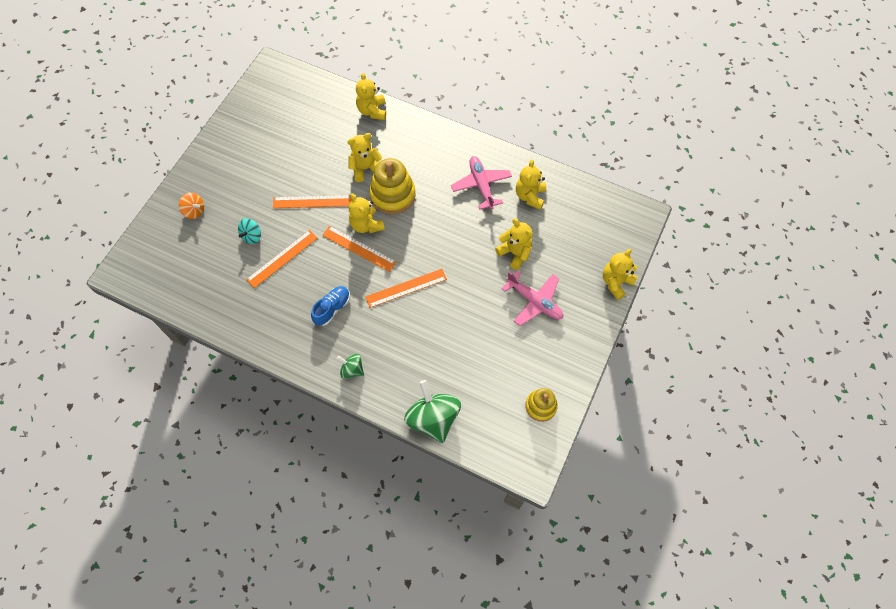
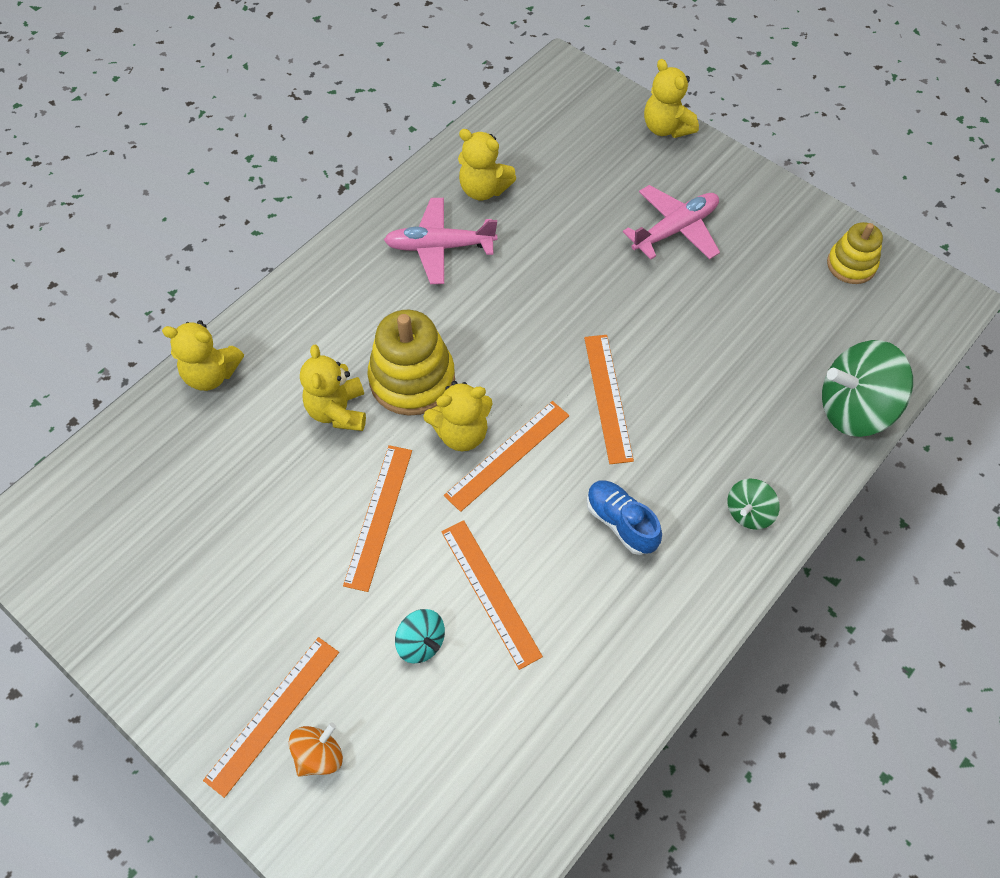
camera: 75 degrees left, 5 degrees down
yellow teddy bear [495,219,533,270] -> none
none -> orange ruler [203,637,339,798]

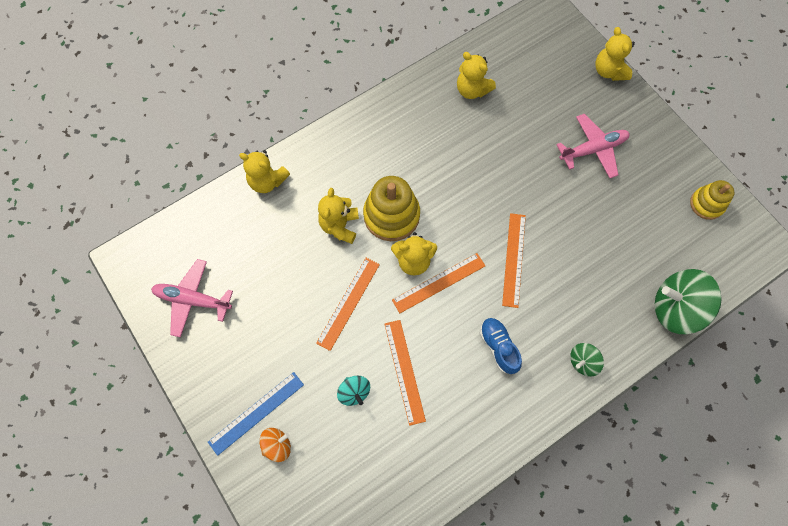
camera: 15 degrees right, 10 degrees up
orange ruler [203,637,339,798] -> blue ruler [208,372,304,456]
pink plane [384,198,497,284] -> pink plane moved to [151,259,233,338]

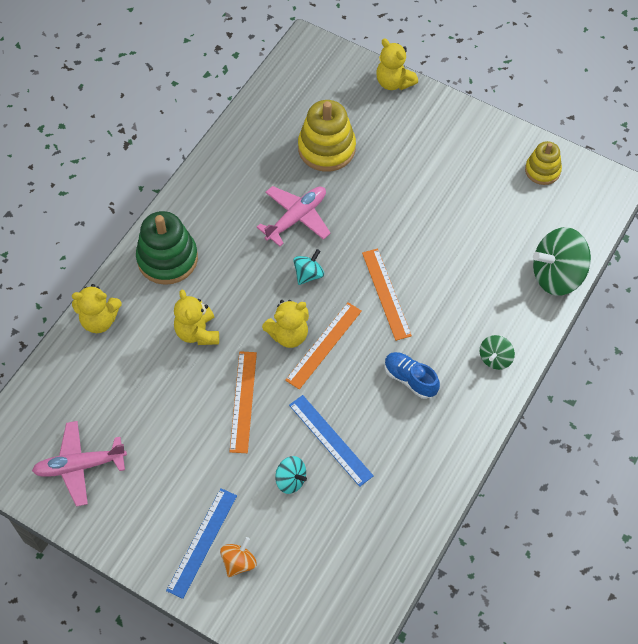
camera: 25 degrees left, 10 degrees down
yellow stacking toy [363,176,420,241] -> yellow stacking toy moved to [298,100,356,172]
orange ruler [385,320,426,426] -> blue ruler [289,395,374,487]
yellow teddy bear [457,52,496,99] -> none
pink plane [556,114,630,178] -> pink plane moved to [257,186,331,247]
none -> green stacking toy [136,211,198,285]
none -> turquoise spinning top [293,249,324,285]

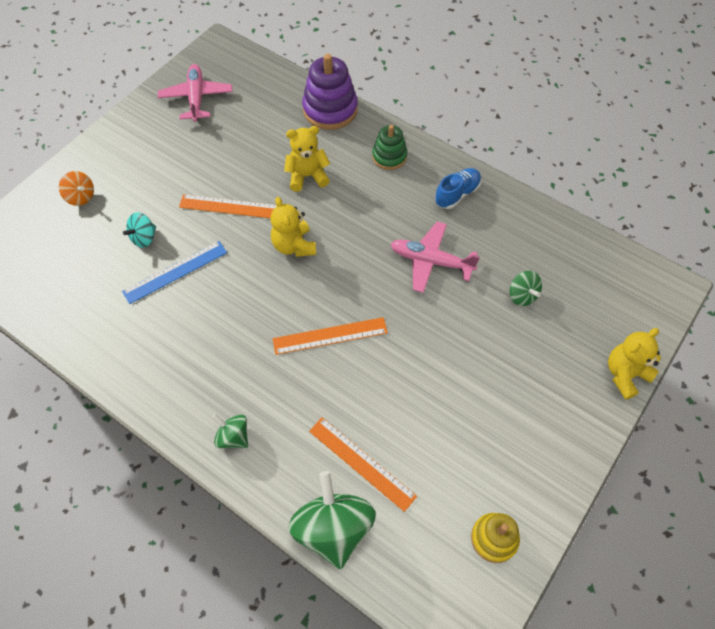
camera: 95 degrees right, 0 degrees up
yellow teddy bear [72,284,122,333] -> purple stacking toy [302,54,358,130]
green stacking toy [136,211,198,285] -> green stacking toy [372,125,407,170], size x0.61
blue ruler [166,488,237,599] -> none
pink plane [257,186,331,247] -> pink plane turned 150 degrees clockwise [391,222,480,293]
orange ruler [285,302,362,389] -> orange ruler moved to [309,417,417,512]
turquoise spinning top [293,249,324,285] -> none
yellow stacking toy [298,100,356,172] -> green spinning top [510,271,542,306]
blue shoe [385,352,440,399] -> blue shoe moved to [435,168,481,209]

